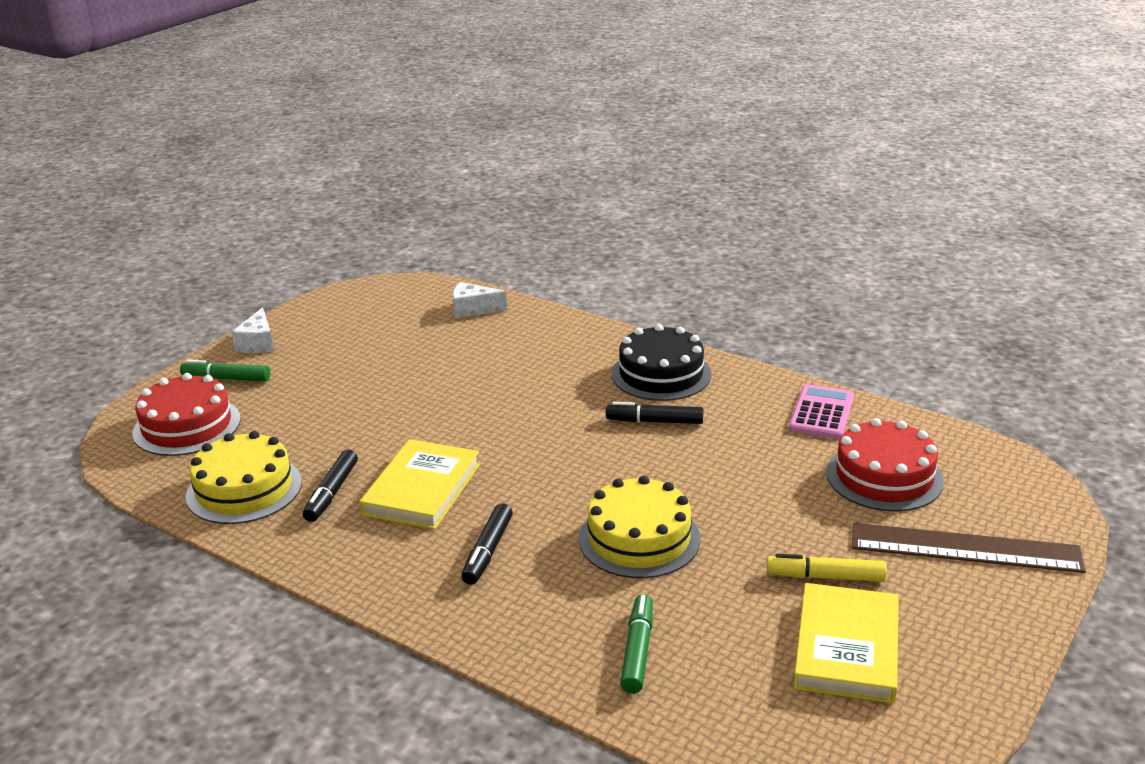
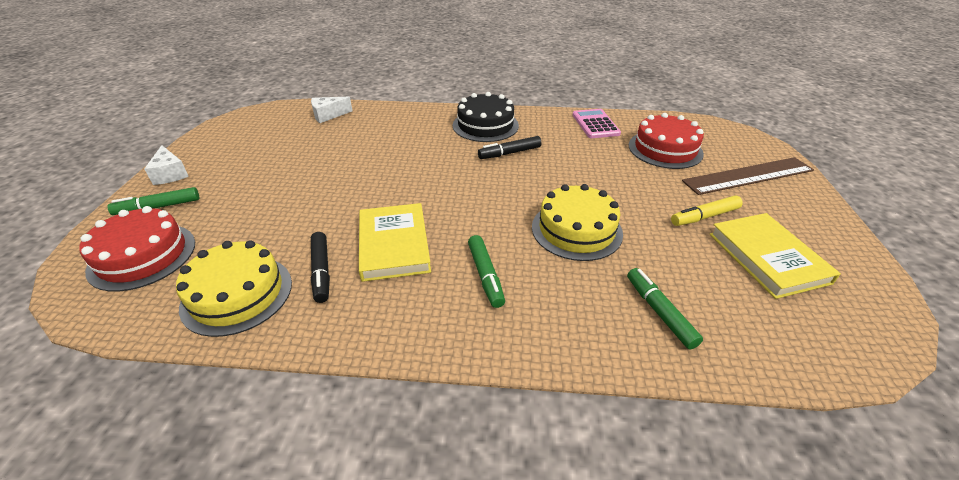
camera: 30 degrees left, 10 degrees up
black marker [461,503,513,585] -> green marker [468,235,505,308]

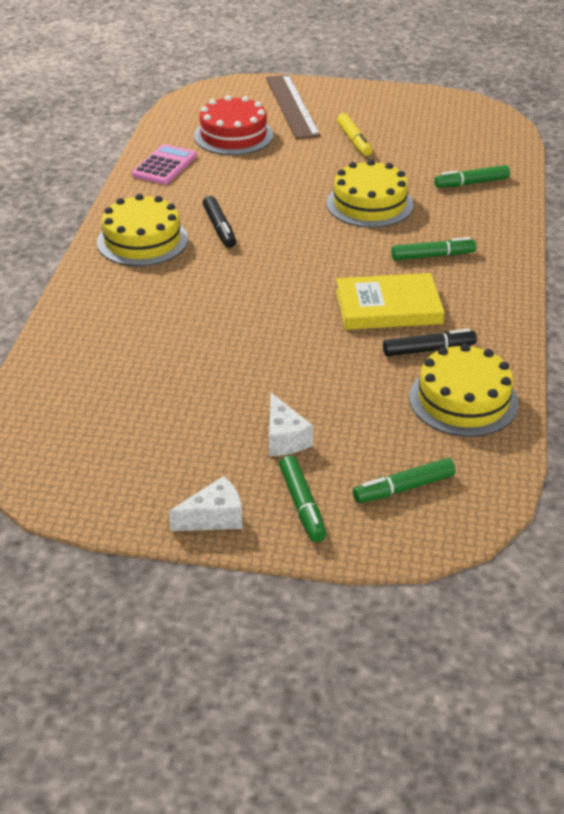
camera: 85 degrees left, 0 degrees up
red cake [79,206,195,292] -> green marker [353,458,456,503]
white cheese [311,97,352,123] -> white cheese moved to [269,393,313,456]
black cake [453,92,519,142] -> yellow cake [97,194,188,266]
pink calculator [573,109,621,138] -> pink calculator turned 120 degrees clockwise [132,144,197,185]
yellow book [709,213,841,299] -> none

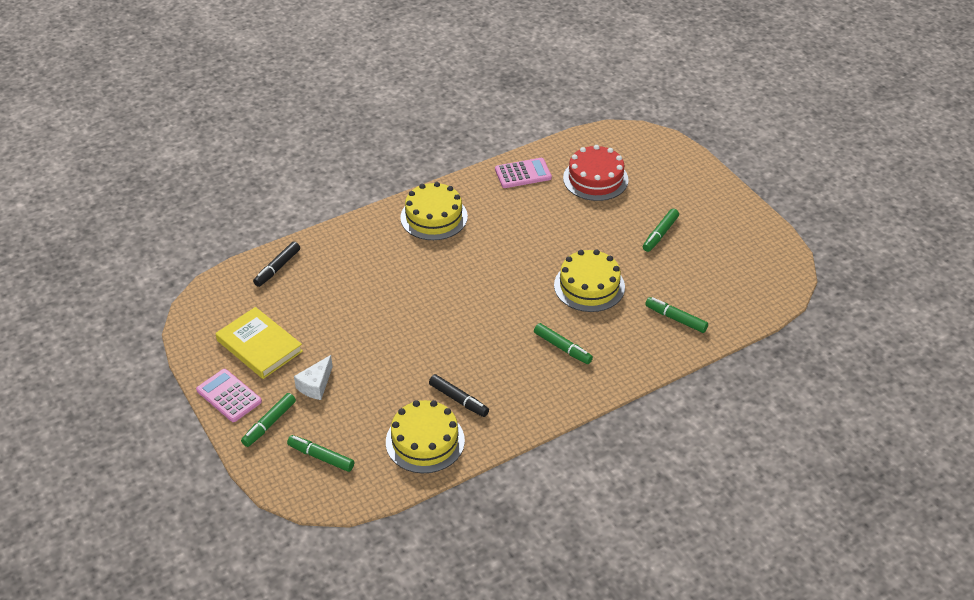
camera: 50 degrees right, 5 degrees up
white cheese [169,476,243,531] -> pink calculator [196,369,262,422]
black marker [203,196,236,248] -> black marker moved to [253,242,300,287]
brown ruler [266,75,321,139] -> none
yellow book [336,273,444,330] -> yellow book moved to [216,307,303,379]
yellow marker [337,113,372,156] -> green marker [643,209,679,252]

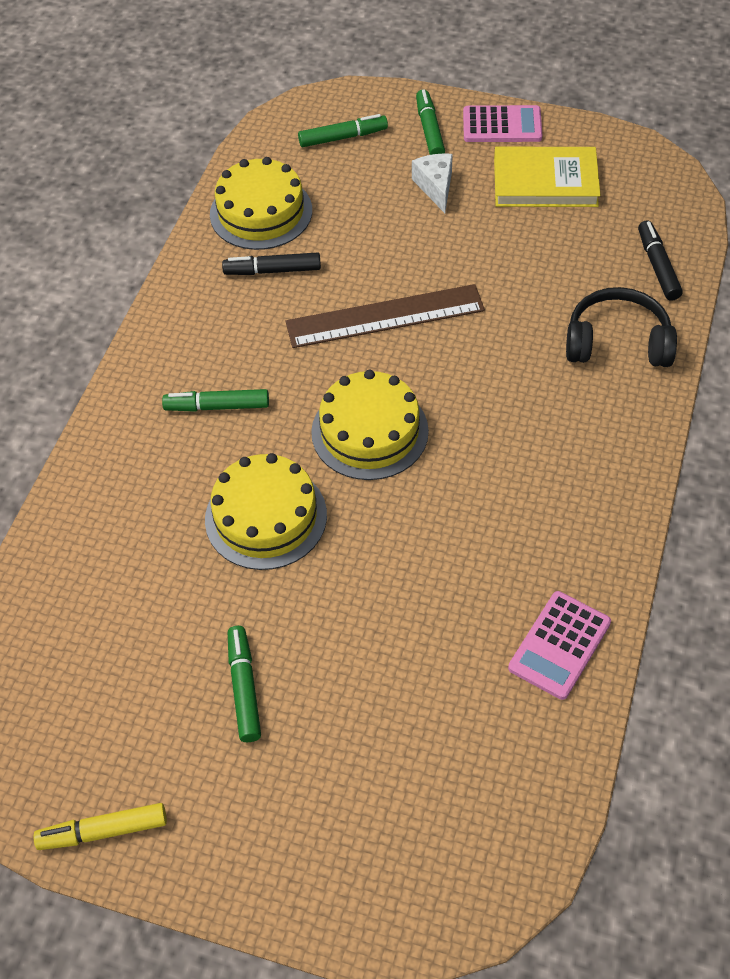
camera: 140 degrees right, 10 degrees up
yellow cake [400,182,468,240] -> yellow cake moved to [311,370,429,480]
red cake [563,145,629,201] -> none
green marker [645,297,708,333] -> none
none -> yellow marker [34,803,167,850]
none -> brown ruler [286,284,485,348]
none -> black headphones [566,287,677,367]

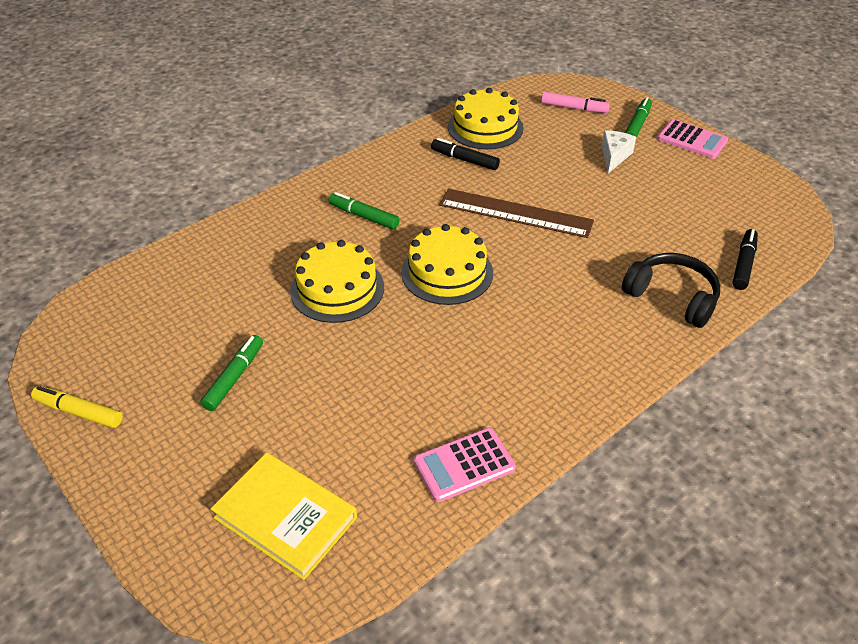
camera: 30 degrees right, 10 degrees down
green marker [298,114,388,147] -> pink marker [541,92,610,113]
yellow book [494,147,601,207] -> yellow book moved to [211,452,357,580]

